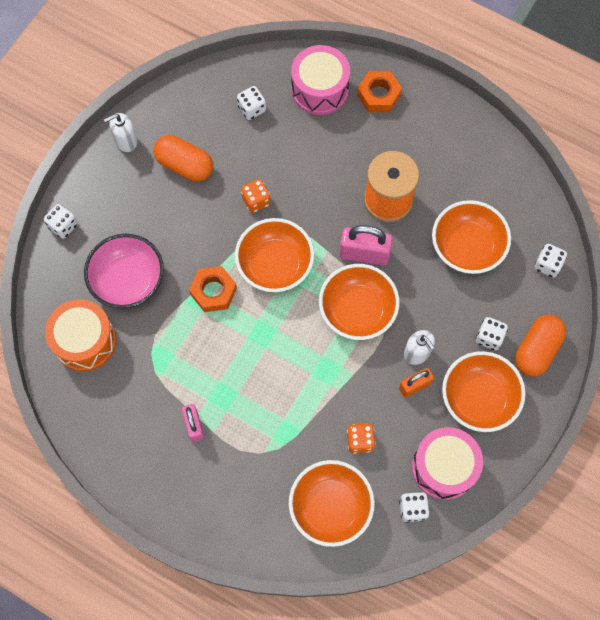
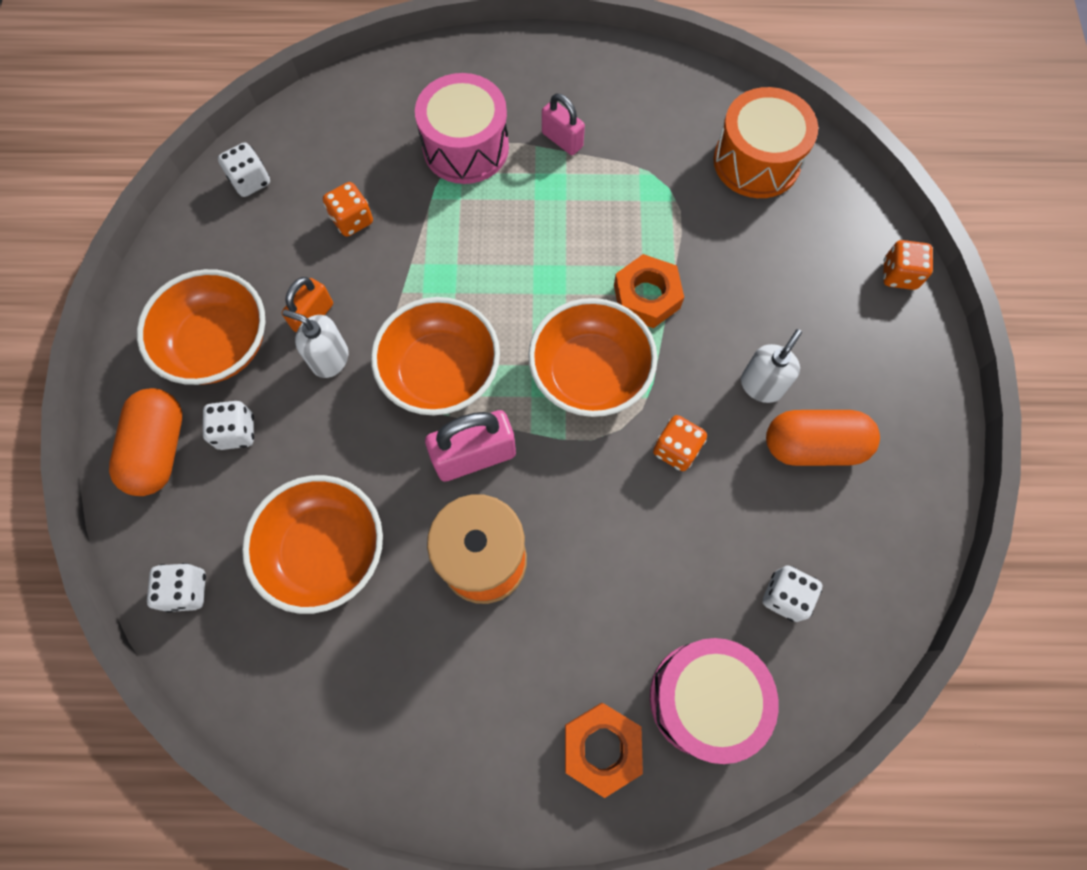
camera: 150 degrees right, 0 degrees up
white dice [44,204,78,239] -> orange dice [883,240,933,290]
pink bowl [84,234,164,309] -> none
white soap dispenser [104,113,137,152] -> white soap dispenser moved to [741,329,802,403]
orange bowl [289,460,375,547] -> none
pink drum [412,427,483,500] -> pink drum moved to [415,73,509,184]

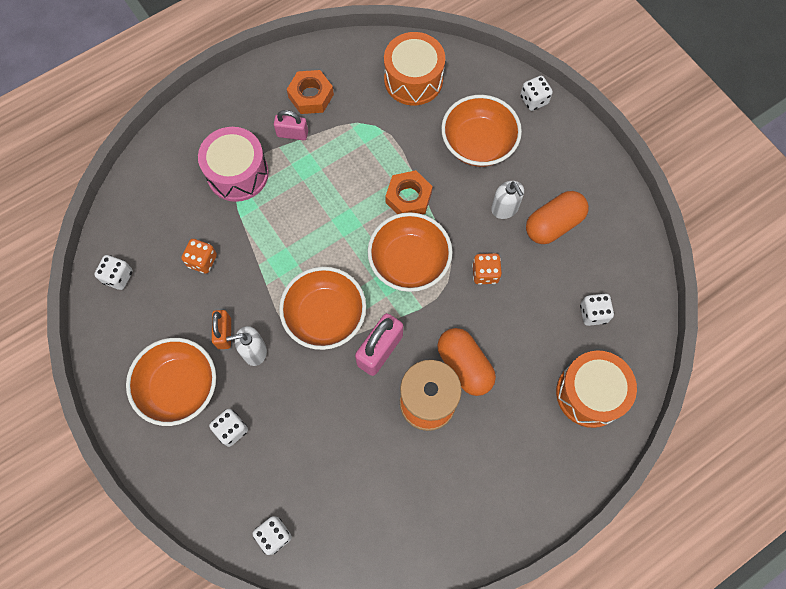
camera: 35 degrees left, 0 degrees up
orange capsule [109,388,182,496] -> orange capsule moved to [437,328,496,396]
orange bowl [242,475,383,614] -> orange bowl moved to [441,95,522,167]
orange nut [565,703,643,798] -> orange nut moved to [287,70,334,114]
pink drum [650,638,779,764] -> orange drum [556,351,637,428]
white soap dispenser [741,329,802,403] -> white soap dispenser turned 150 degrees clockwise [491,181,524,219]
orange dice [883,240,933,290] -> white dice [520,76,553,111]

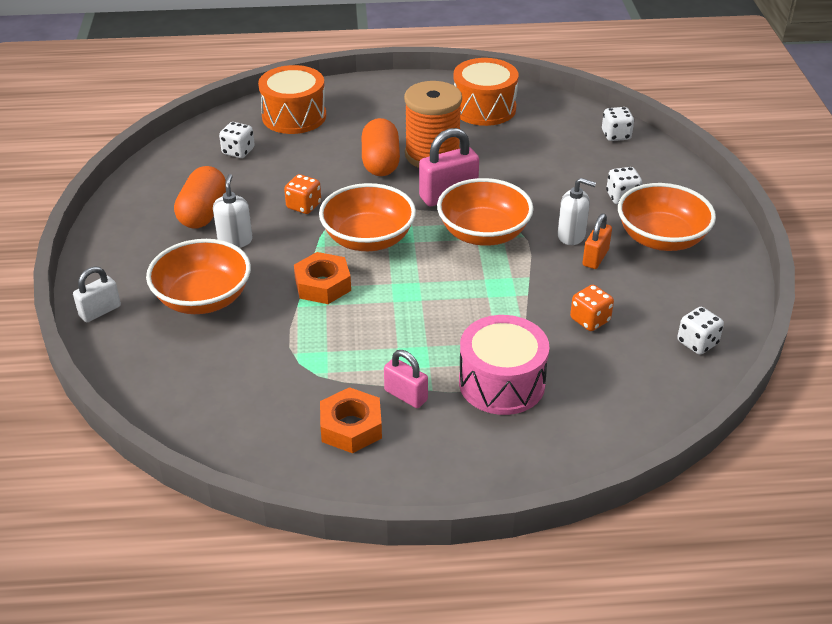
camera: 150 degrees left, 30 degrees down
orange drum [384,32,445,106] -> orange drum moved to [453,58,519,126]
white dice [520,76,553,111] -> white padlock [73,266,121,322]
orange capsule [526,191,589,244] -> orange capsule turned 75 degrees counterclockwise [174,166,226,229]

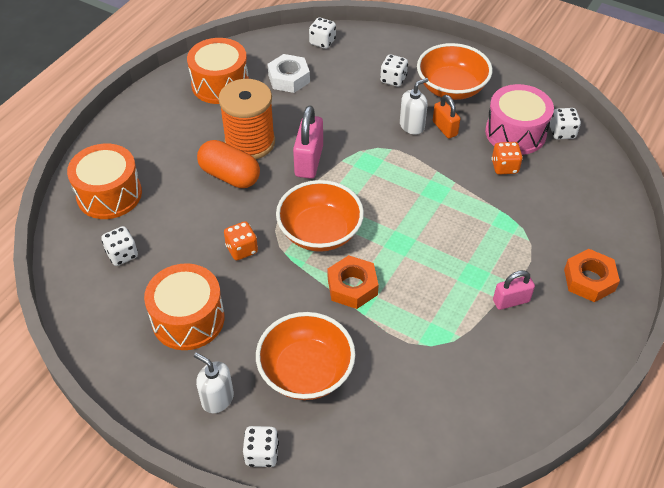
camera: 55 degrees left, 10 degrees up
white padlock [73,266,121,322] -> white dice [243,426,279,467]
orange capsule [174,166,226,229] -> orange drum [144,263,225,350]
white soap dispenser [213,174,253,248] -> white soap dispenser moved to [194,353,234,413]
orange nut [320,387,382,453] -> orange nut moved to [564,249,620,302]
orange bowl [437,178,534,246] -> none
pink drum [459,315,550,415] -> pink drum moved to [485,84,554,155]
none -> white nut [268,54,310,93]

